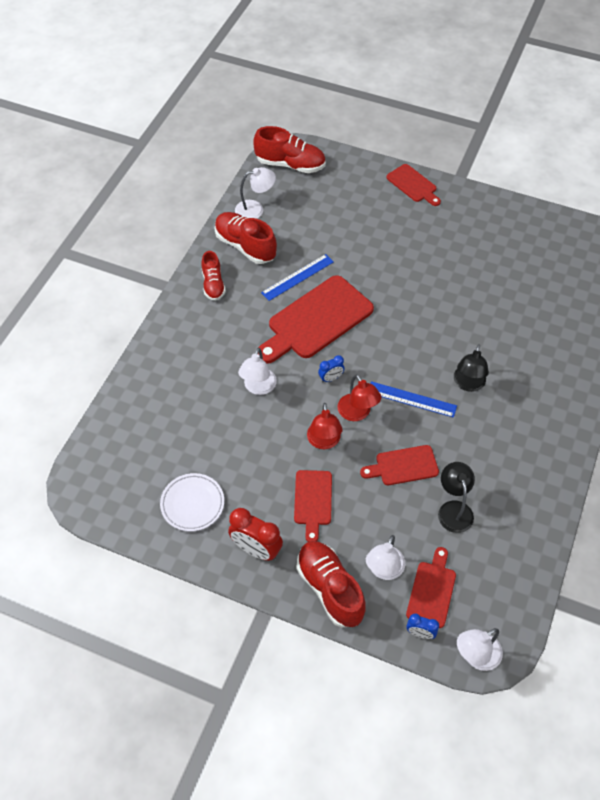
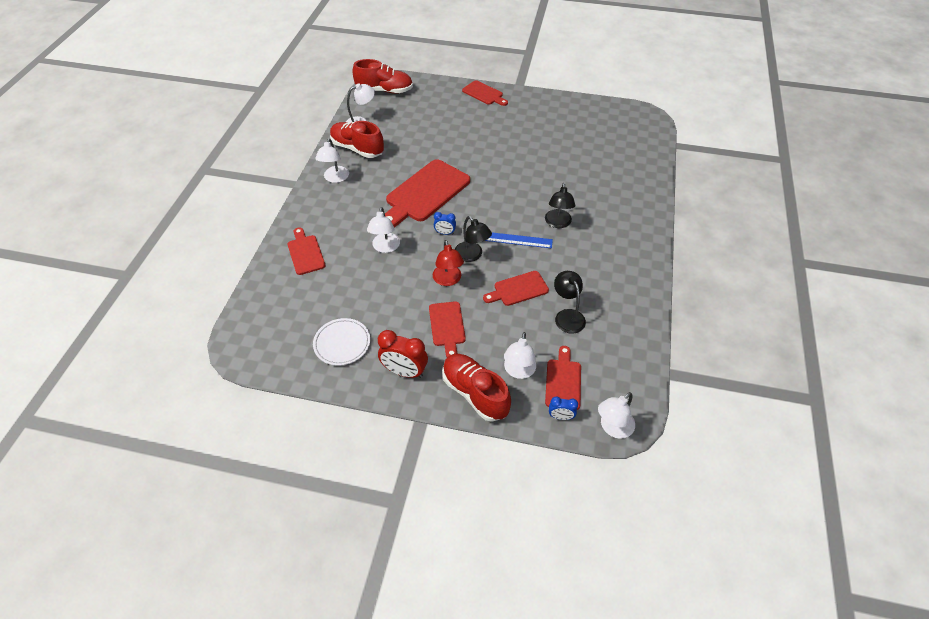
camera: 10 degrees left, 5 degrees down
red shoe [202,251,226,301] -> white lamp [315,138,349,183]
blue ruler [261,254,334,301] -> none
blue clock [318,355,345,383] -> blue clock turned 45 degrees clockwise [434,212,456,235]
red lamp [337,375,382,421] -> black lamp [455,216,492,262]
none -> red cutting board [287,227,326,275]

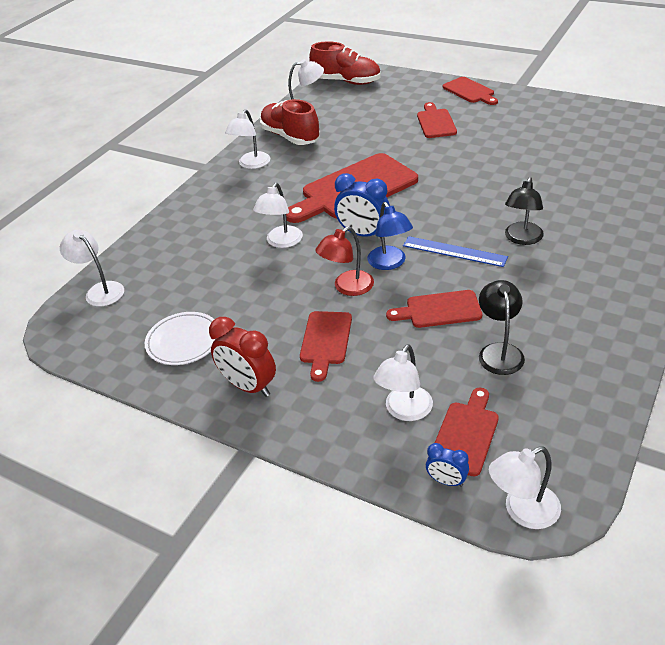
camera: 20 degrees right, 10 degrees down
red cutting board [287,227,326,275] -> red cutting board moved to [417,102,457,138]
red lamp [433,240,464,286] -> red lamp turned 45 degrees clockwise [315,226,374,296]
blue clock [434,212,456,235] -> blue clock [334,173,390,238], size x1.84
red shoe [442,354,511,422] -> none
black lamp [455,216,492,262] -> blue lamp [367,202,413,270]
none -> white lamp [60,230,124,306]

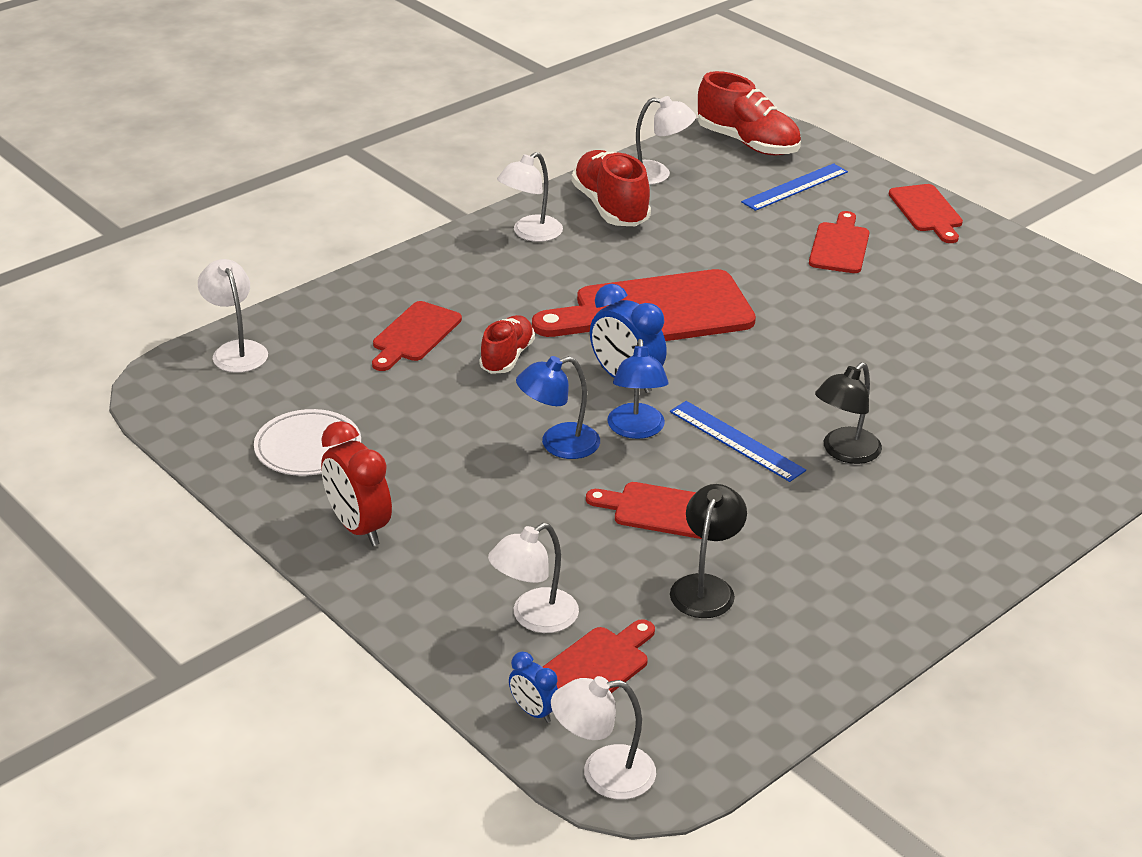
camera: 15 degrees right, 5 degrees down
white lamp [253,183,303,248] -> red shoe [479,315,535,374]
red cutting board [300,311,352,382] -> red cutting board moved to [372,301,462,371]
red lamp [315,226,374,296] -> blue lamp [516,356,600,459]
none -> blue ruler [741,163,848,211]

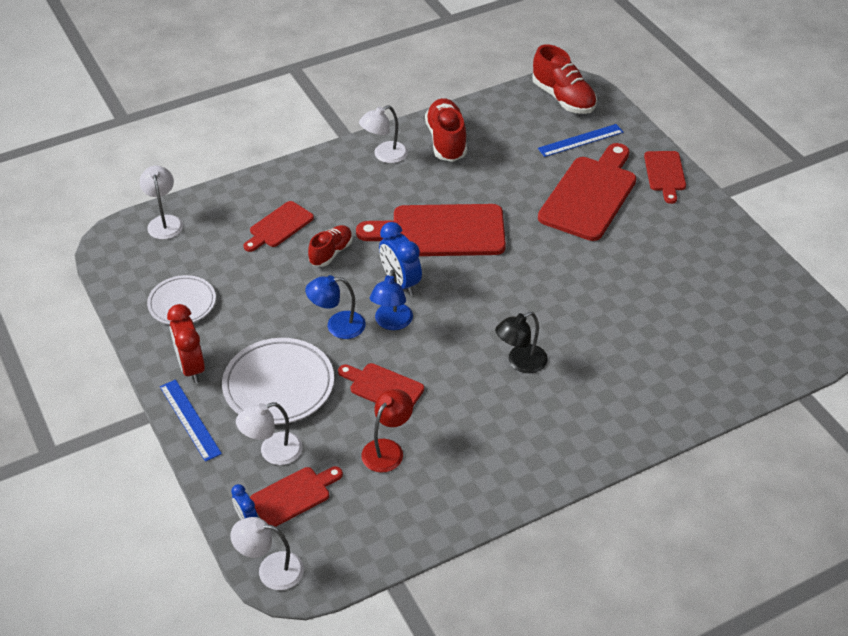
camera: 15 degrees right, 10 degrees up
white lamp [636,96,696,185] -> none
blue ruler [670,401,806,482] -> blue ruler moved to [160,379,222,462]
black lamp [670,484,747,618] -> red lamp [361,389,413,473]
red cutting board [809,211,869,273] -> red cutting board [538,143,636,241], size x1.86
none -> white plate [222,338,334,425]

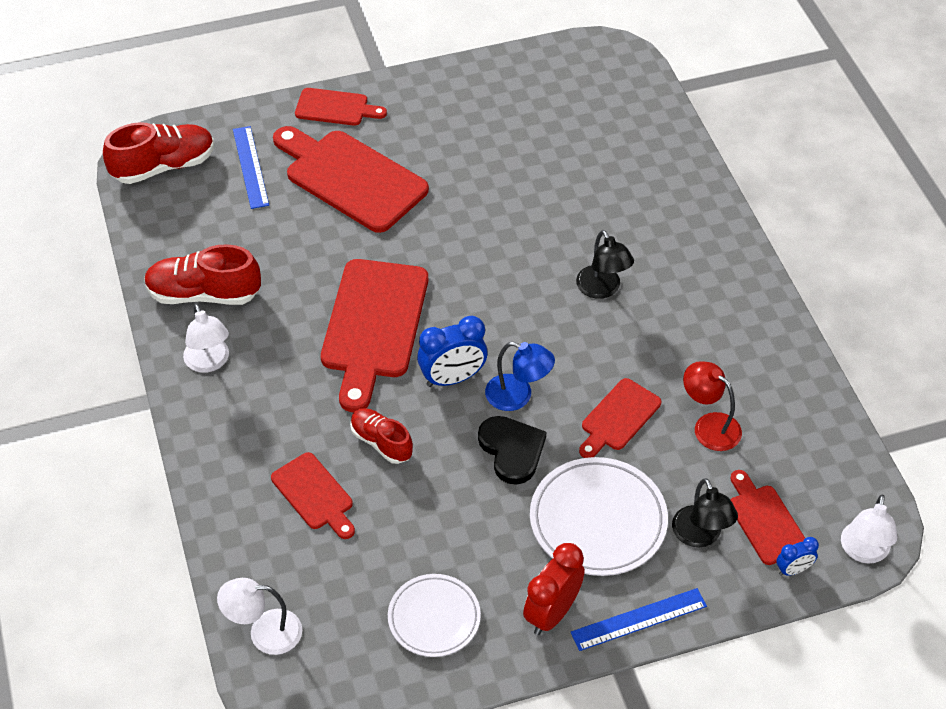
camera: 80 degrees left, 5 degrees up
red clock [167,304,205,383] -> red clock turned 135 degrees clockwise [523,543,585,635]
white lamp [236,402,302,465] -> black lamp [672,478,738,547]
blue lamp [305,275,366,339] -> black heart [478,416,546,485]

